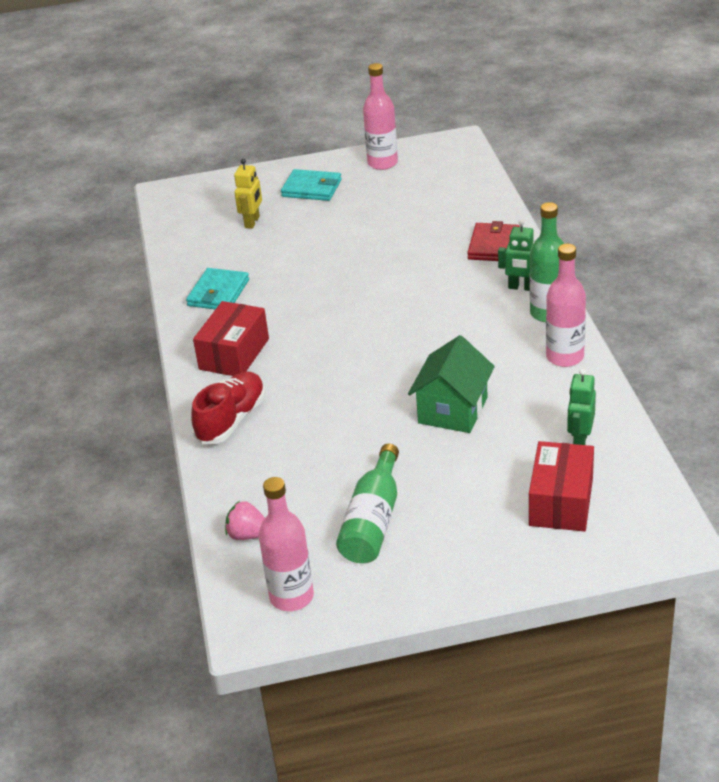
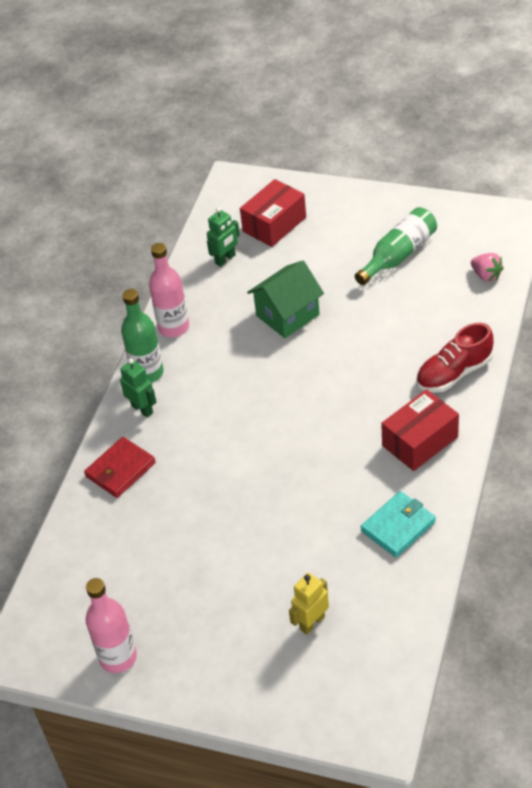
camera: 150 degrees left, 10 degrees up
pink bottle [259,477,314,611] -> none
turquoise wallet [281,169,342,201] -> none

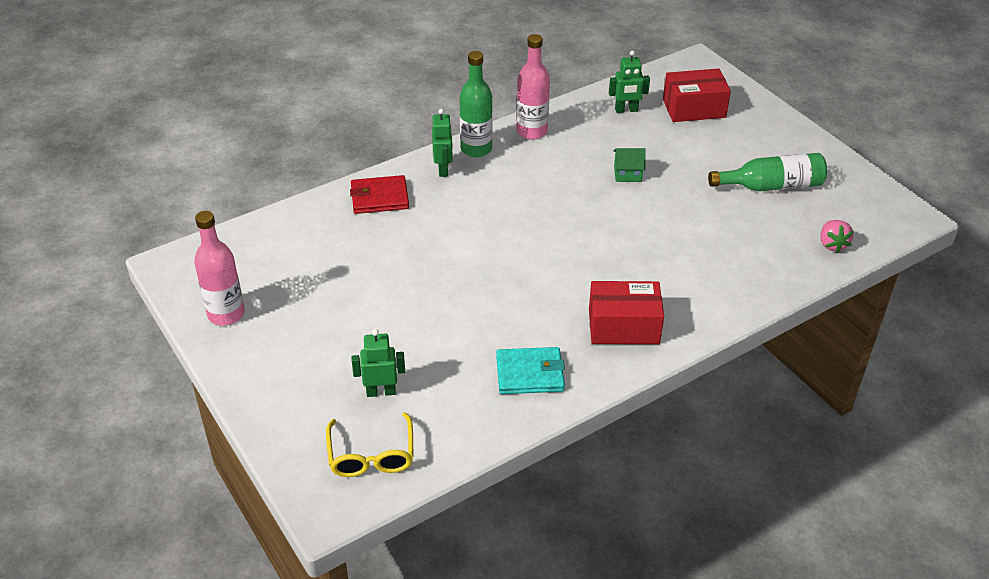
camera: 35 degrees right, 5 degrees down
green house [247,261,324,338] -> green house [613,148,646,182], size x0.54
yellow robot [289,573,329,635] -> green robot [352,329,405,397]
red shoe [416,323,494,392] -> none
none -> yellow glasses [326,412,414,477]

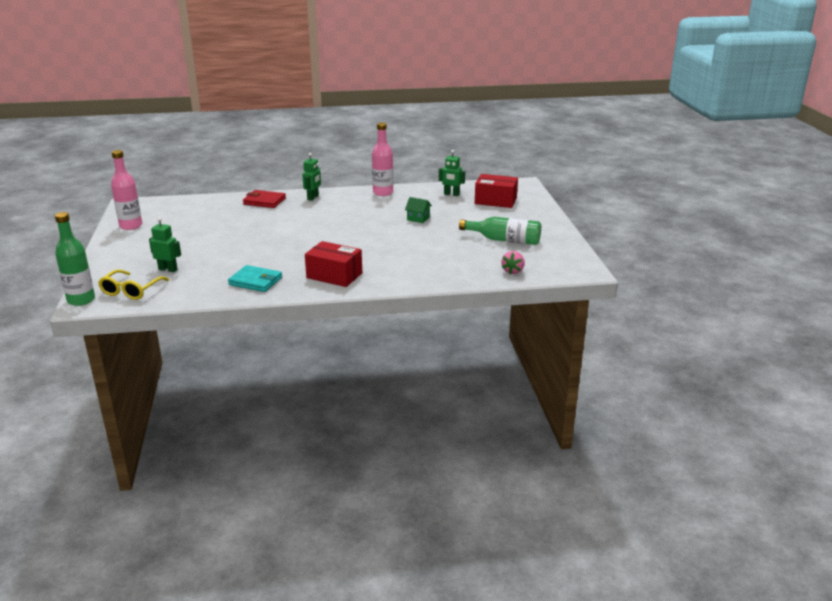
camera: 25 degrees right, 15 degrees down
green bottle [460,51,493,157] -> green bottle moved to [55,212,95,306]

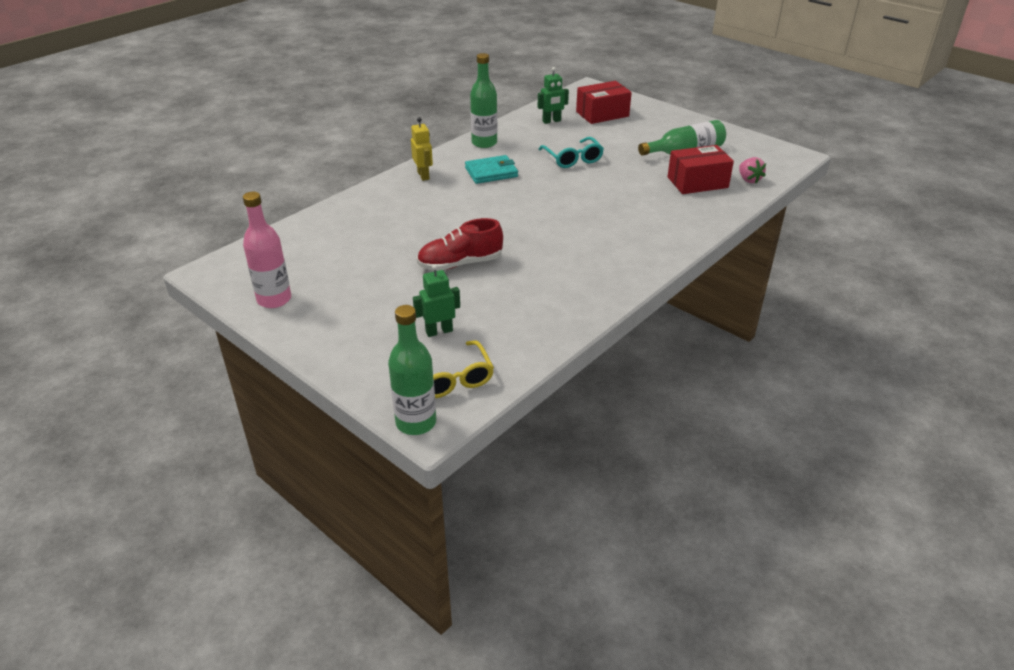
camera: 40 degrees left, 10 degrees up
turquoise wallet [228,265,282,292] -> turquoise wallet moved to [465,155,518,184]
red wallet [243,190,286,208] -> none
green robot [302,153,321,201] -> yellow robot [411,117,433,181]
red box [305,241,362,287] -> red box moved to [667,145,734,194]
pink bottle [372,122,393,196] -> green bottle [470,53,497,148]
green house [405,197,432,223] -> turquoise glasses [539,137,604,168]
none -> red shoe [417,218,503,271]

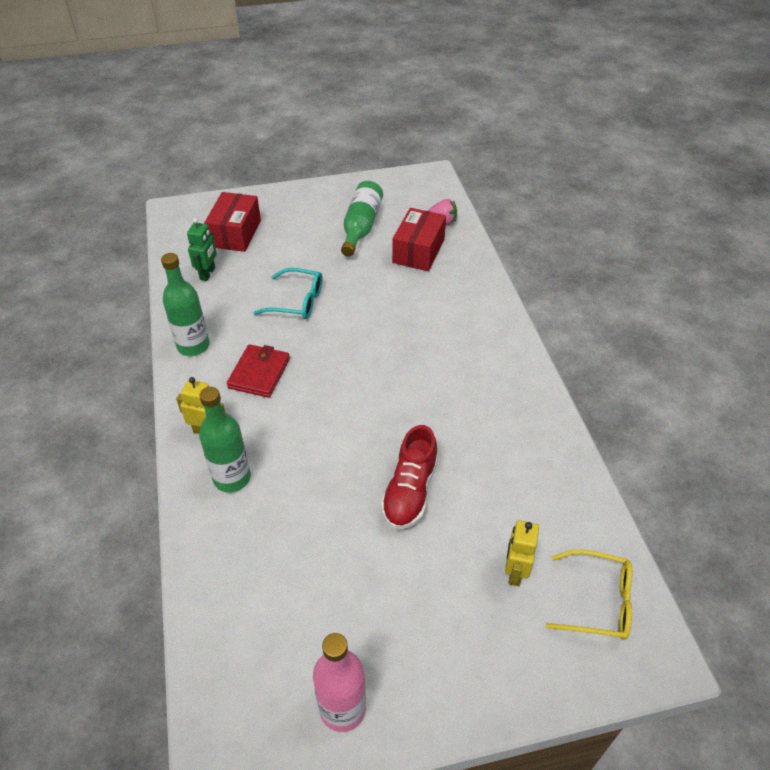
camera: 55 degrees left, 10 degrees up
green bottle [388,305,436,435] -> green bottle moved to [199,387,251,492]
green robot [413,264,460,337] -> yellow robot [505,520,539,586]
turquoise wallet [465,155,518,184] -> red wallet [227,344,290,398]

